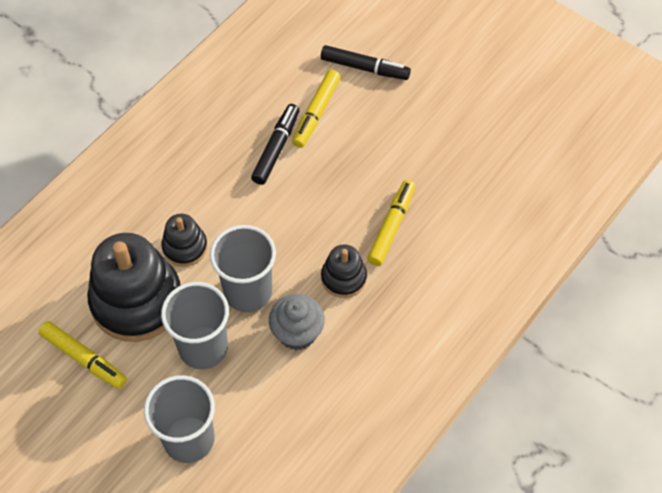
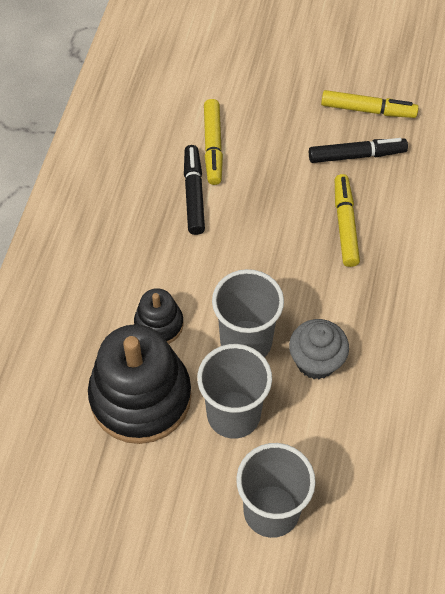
camera: 25 degrees left, 0 degrees up
yellow marker [39,321,127,389] -> yellow marker moved to [321,90,419,118]
black marker [321,45,411,80] -> black marker moved to [309,138,408,163]
black stacking toy [321,244,367,298] -> none

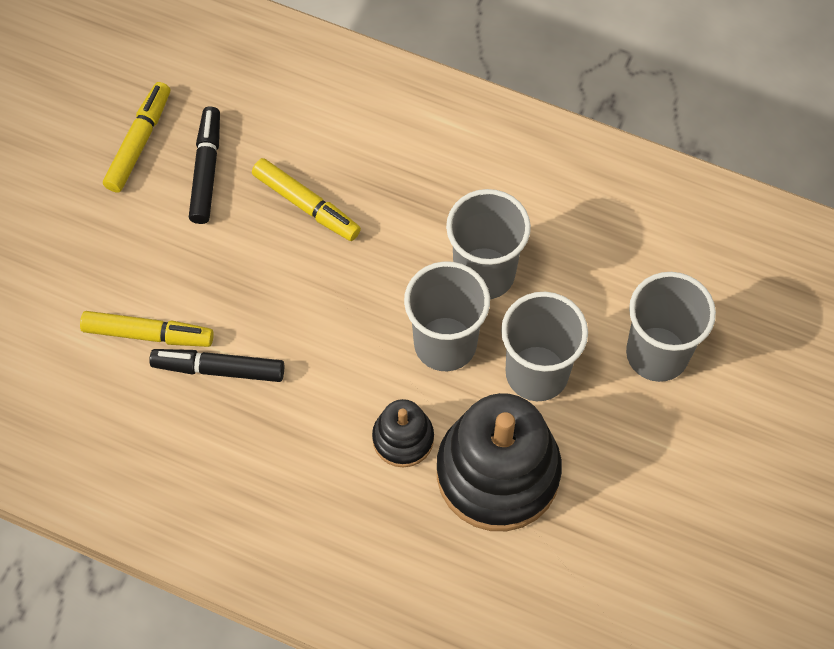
camera: 80 degrees left, 5 degrees up
grey cupcake [289,319,349,379] -> grey cup [446,189,531,299]
yellow marker [335,174,360,267] -> yellow marker turned 150 degrees counterclockwise [252,158,361,241]

